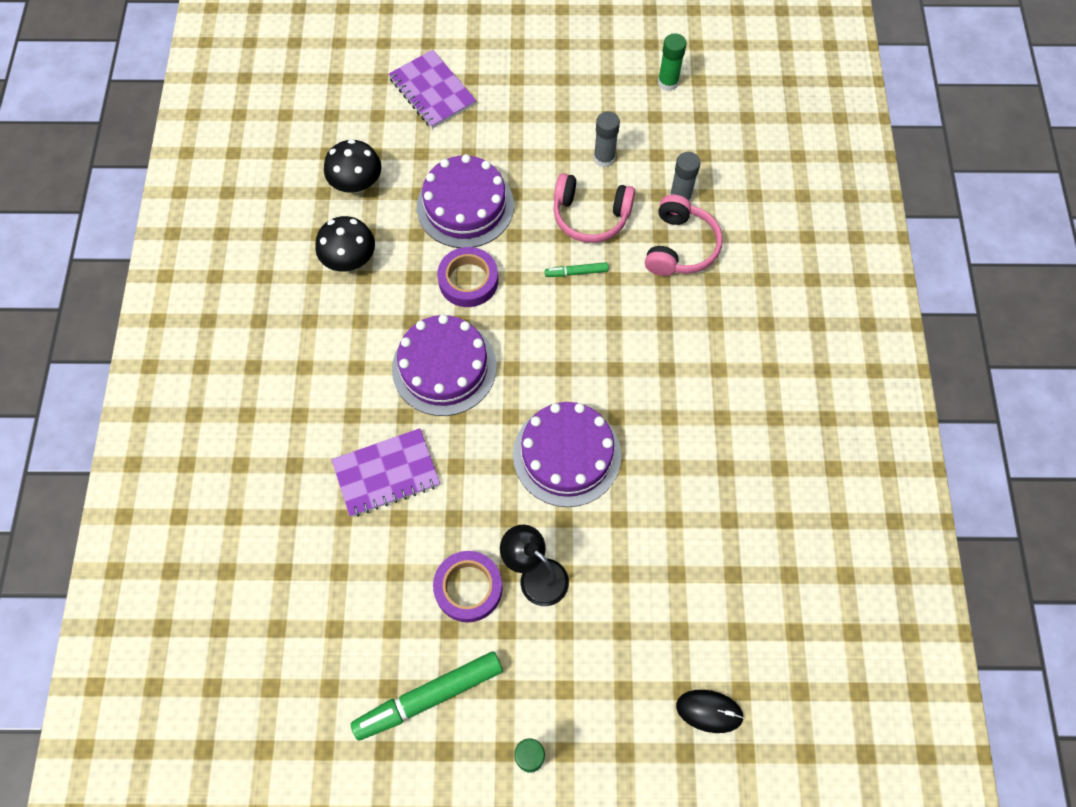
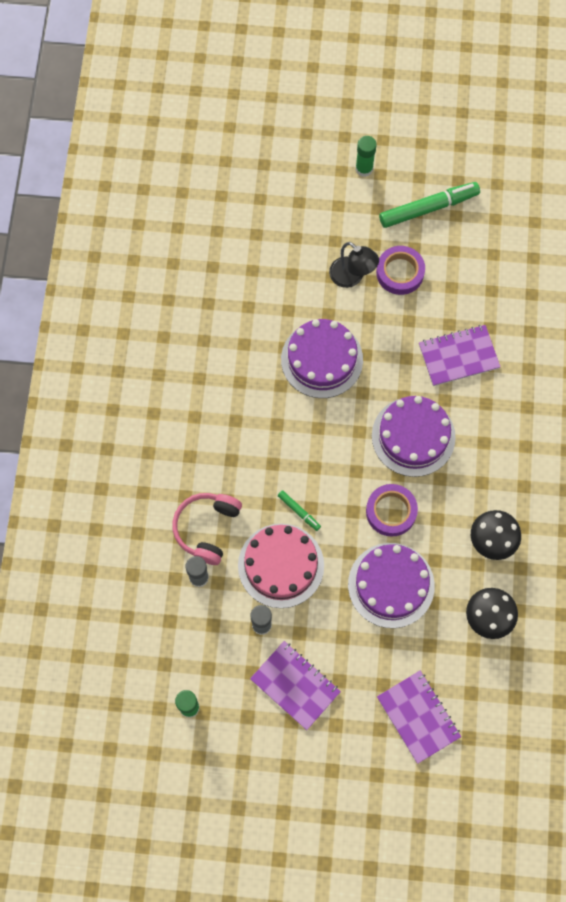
camera: 175 degrees left, 5 degrees up
green marker [545,262,608,277] -> green marker turned 45 degrees clockwise [278,490,321,531]
pink headphones [553,173,635,243] -> pink cake [238,524,324,608]
black mouse [676,690,744,733] -> none
none -> purple notebook [250,641,341,730]

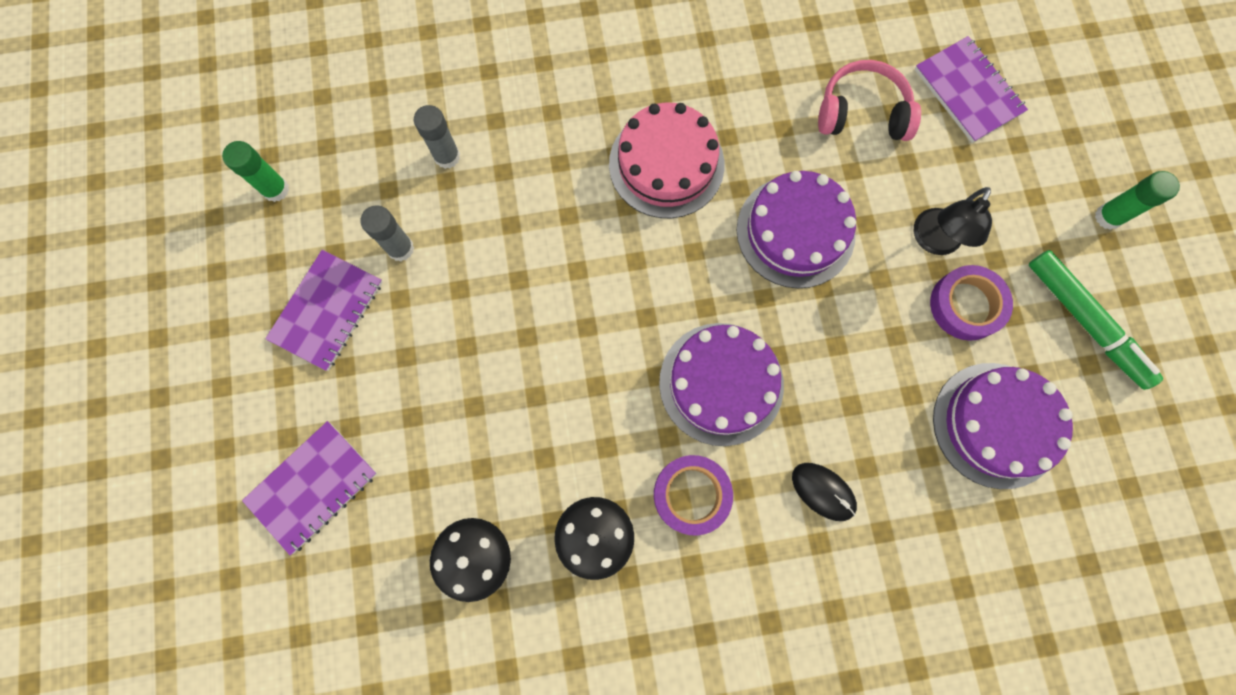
camera: 75 degrees right, 5 degrees up
pink headphones [172,493,242,565] -> pink headphones moved to [818,60,921,141]
pink cake [238,524,324,608] -> pink cake moved to [609,103,724,218]
green marker [278,490,321,531] -> none
purple cake [348,543,435,628] -> purple cake moved to [933,363,1073,489]
purple tape [366,484,418,537] -> purple tape moved to [654,455,733,536]
purple notebook [419,325,500,386] -> purple notebook moved to [915,36,1028,143]
none -> black mouse [792,463,857,521]

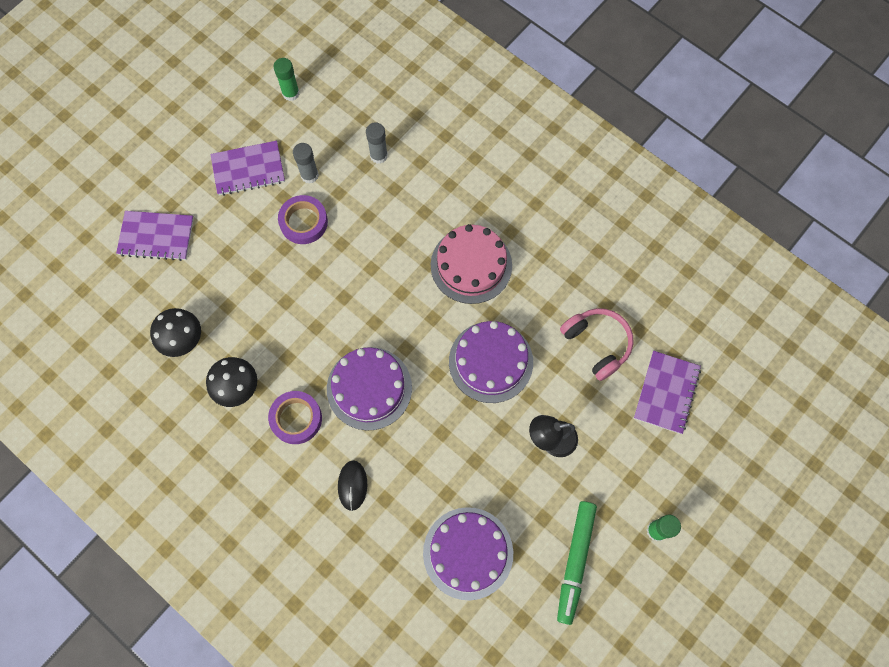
camera: 50 degrees right, 5 degrees down
purple tape [930,265,1013,341] -> purple tape moved to [278,195,328,244]

